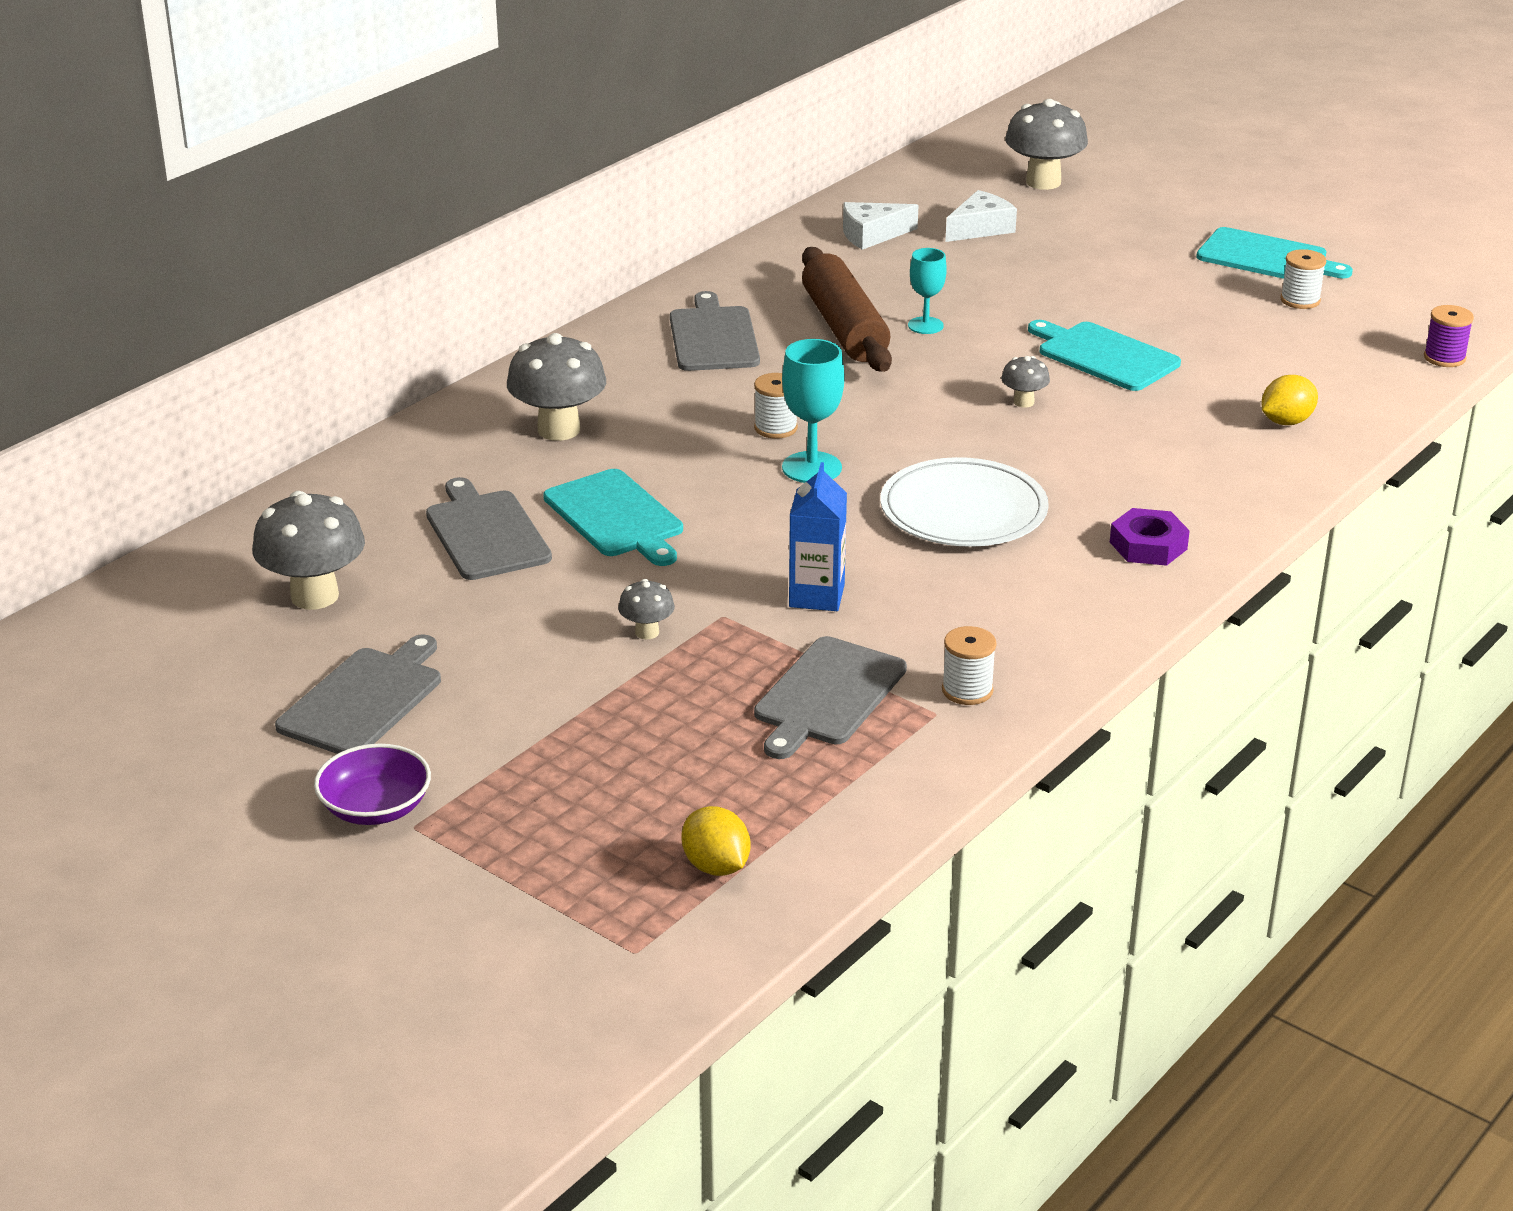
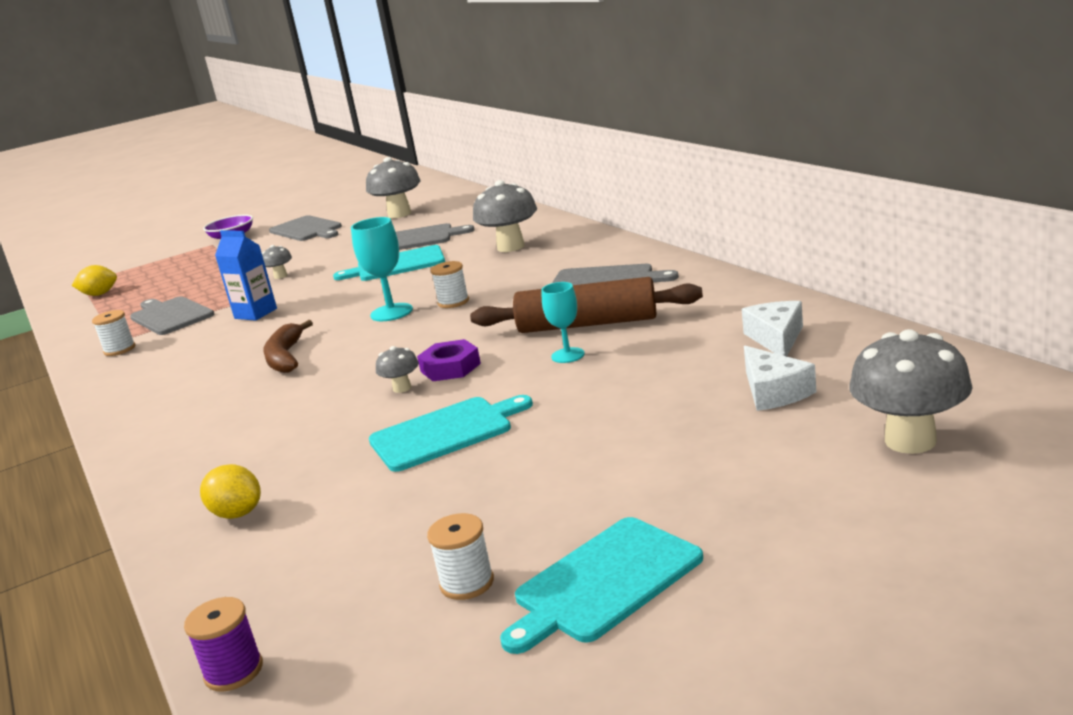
camera: 115 degrees right, 10 degrees down
white plate [880,457,1049,547] -> brown banana [263,320,313,373]
purple nut [1110,508,1190,566] -> purple nut moved to [417,339,481,381]
yellow lemon [1261,375,1318,425] -> yellow lemon turned 45 degrees counterclockwise [200,464,261,519]

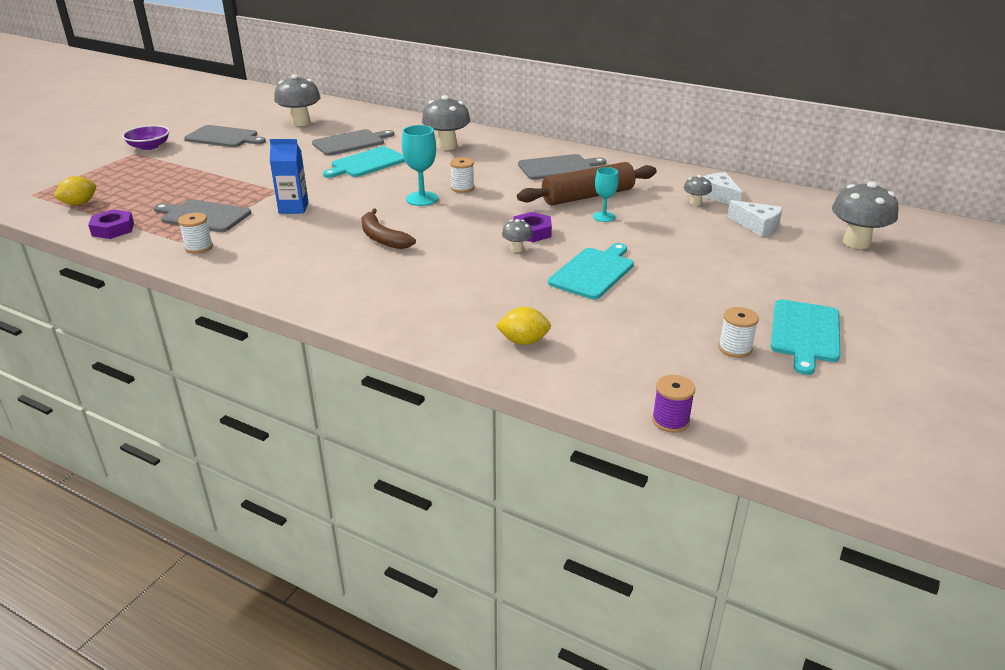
camera: 35 degrees left, 10 degrees up
grey mushroom [262,245,292,279] -> grey mushroom moved to [684,175,712,206]
none -> purple nut [88,209,134,239]

